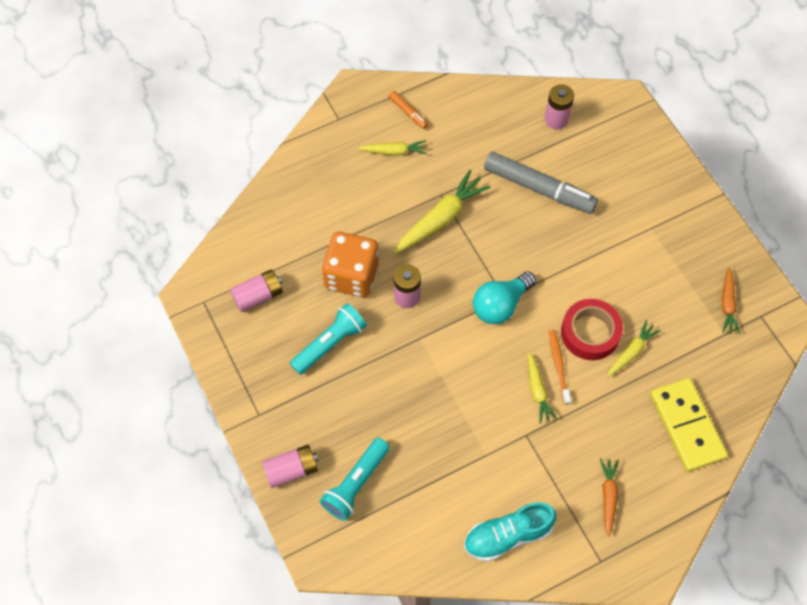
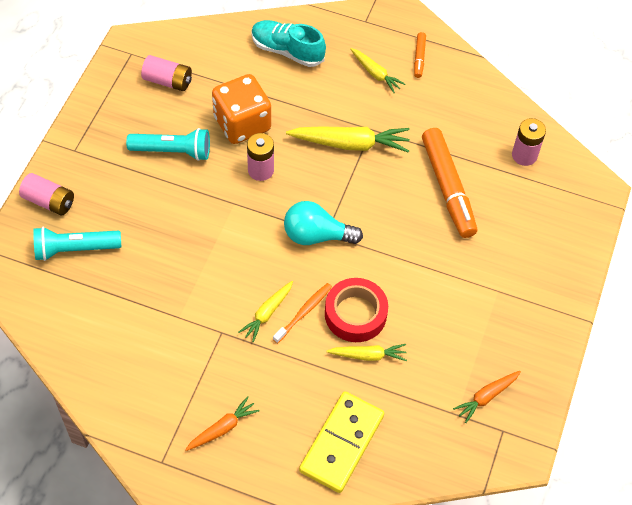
camera: 45 degrees right, 5 degrees down
turquoise shoe [464,502,557,562] -> turquoise shoe moved to [251,20,326,67]
grey marker [484,152,598,214] -> orange marker [422,128,477,238]

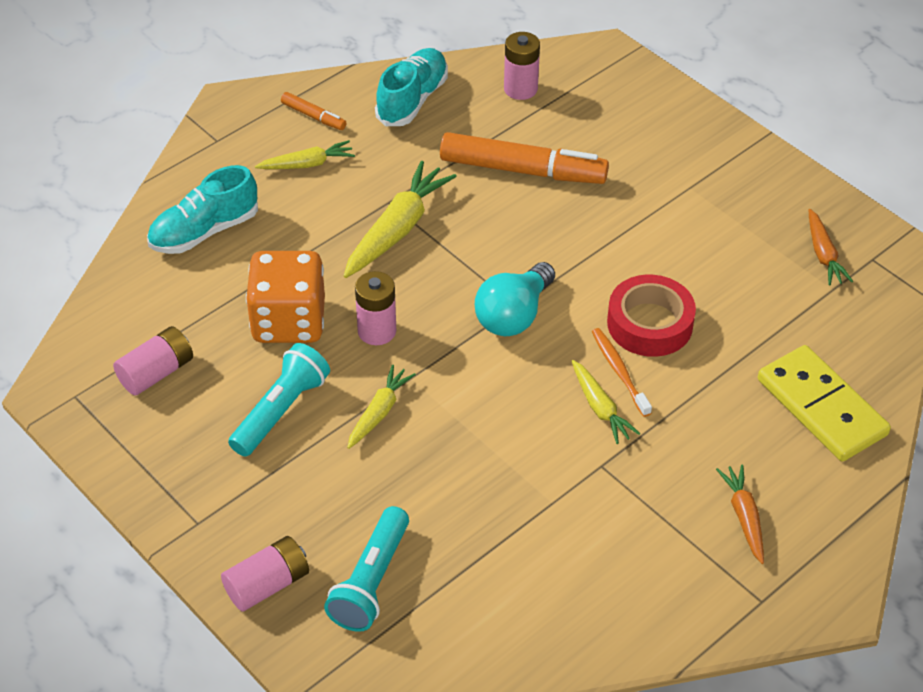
camera: 60 degrees left, 10 degrees down
yellow carrot [326,344,407,361] -> yellow carrot moved to [347,365,416,449]
none -> turquoise shoe [375,48,448,126]

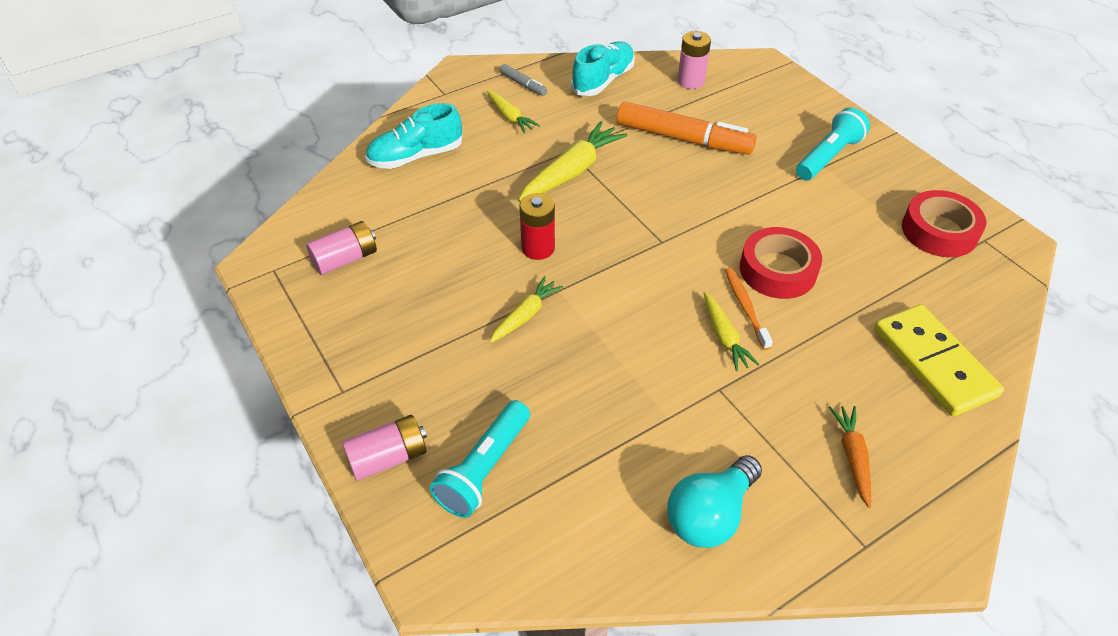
camera: 10 degrees right, 0 degrees up
turquoise flashlight [228,343,330,457] -> turquoise flashlight moved to [796,107,870,180]
orange dice [246,251,325,343] -> none
yellow carrot [255,140,355,169] -> yellow carrot turned 60 degrees clockwise [487,90,540,133]
orange marker [281,92,346,130] -> grey marker [500,64,547,96]
pink battery [355,271,396,345] -> red battery [519,193,555,260]
turquoise light bulb [475,262,555,336] -> turquoise light bulb moved to [667,455,762,548]
orange carrot [809,209,853,286] -> red tape [902,190,987,257]

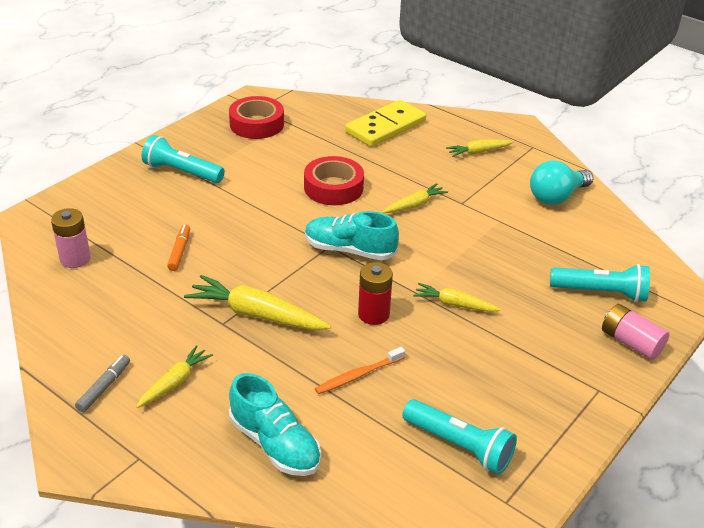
camera: 110 degrees left, 10 degrees down
pink battery [306,221,377,275] -> turquoise flashlight [403,399,517,475]
turquoise shoe [571,41,635,96] -> turquoise shoe moved to [305,211,399,260]
orange marker [617,101,757,155] -> orange marker [167,225,190,271], size x0.46
turquoise light bulb [667,455,762,548] -> turquoise light bulb turned 120 degrees clockwise [530,160,593,205]
orange toothbrush [725,268,773,350] -> orange toothbrush moved to [315,347,405,394]
orange carrot [829,406,871,508] -> yellow carrot [446,140,514,157]

